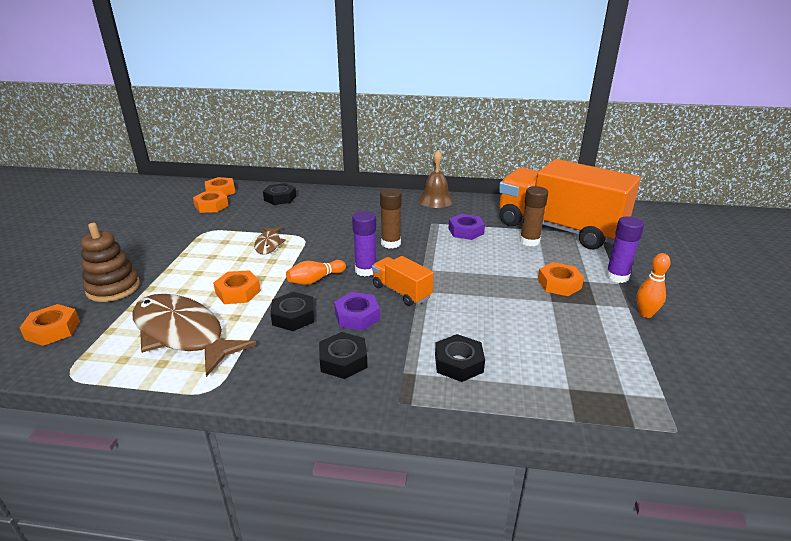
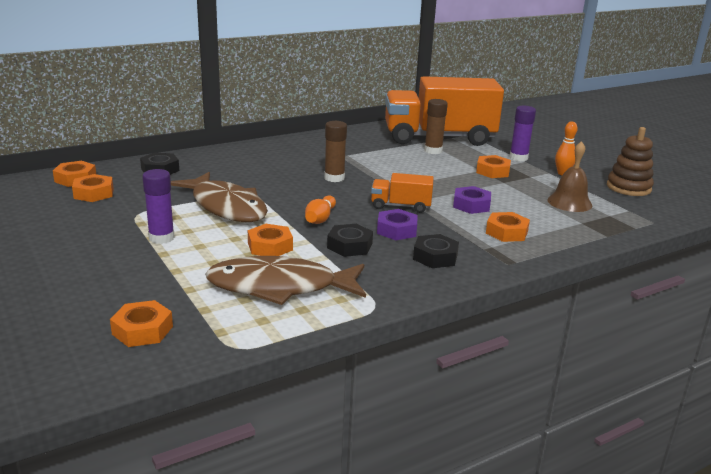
camera: 40 degrees left, 5 degrees down
brown stacking toy [81,223,140,302] -> brown stacking toy moved to [607,127,654,196]
brown fish [254,227,286,255] -> brown fish [171,172,268,222], size x2.01
purple glue stick [352,211,376,277] -> purple glue stick moved to [142,169,175,244]
brown bell [418,150,454,208] -> brown bell moved to [547,141,592,212]
black nut [435,334,485,382] -> orange nut [486,212,530,242]
purple nut [448,214,485,240] -> purple nut moved to [453,186,491,214]

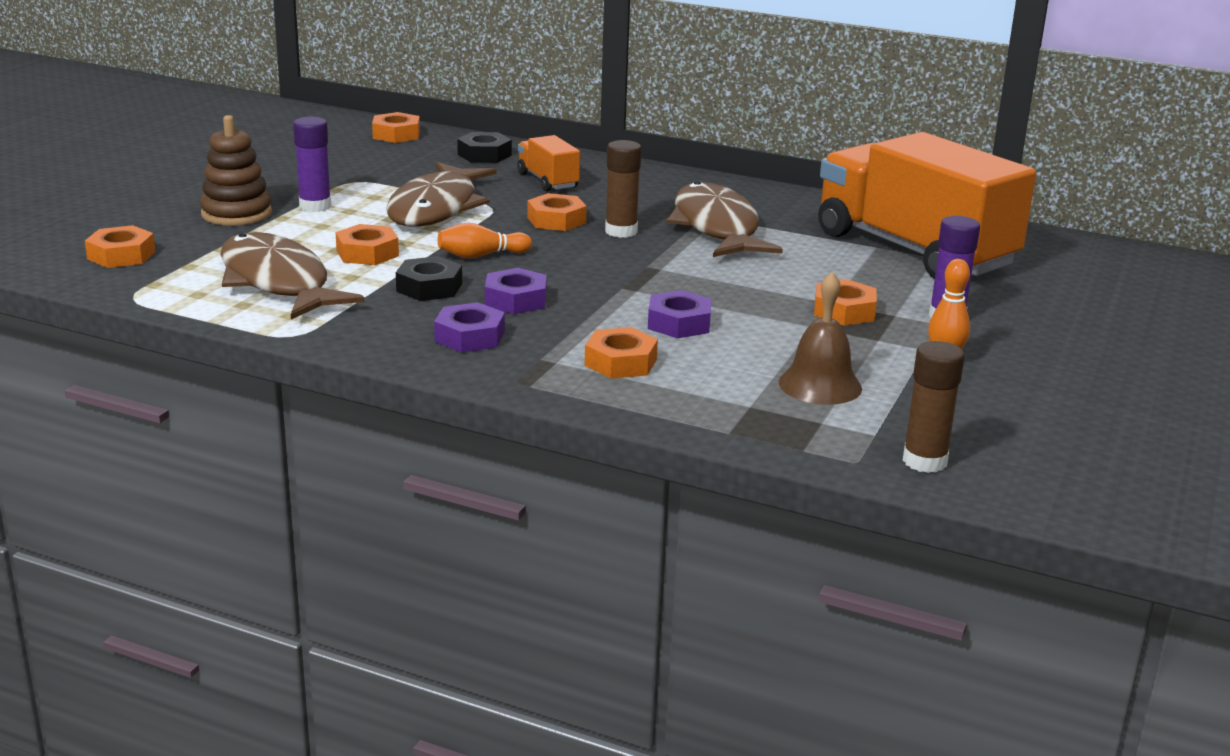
camera: 55 degrees right, 0 degrees up
orange nut [72,174,114,202] -> orange nut moved to [527,193,587,231]
orange truck [371,173,434,213] -> orange truck moved to [517,135,580,192]
black nut [413,234,459,268] -> purple nut [434,302,505,353]
brown glue stick [424,99,448,154] -> brown glue stick moved to [903,341,965,473]
brown stacking toy [607,127,654,196] -> brown stacking toy moved to [200,115,272,226]
none -> brown fish [667,181,783,257]

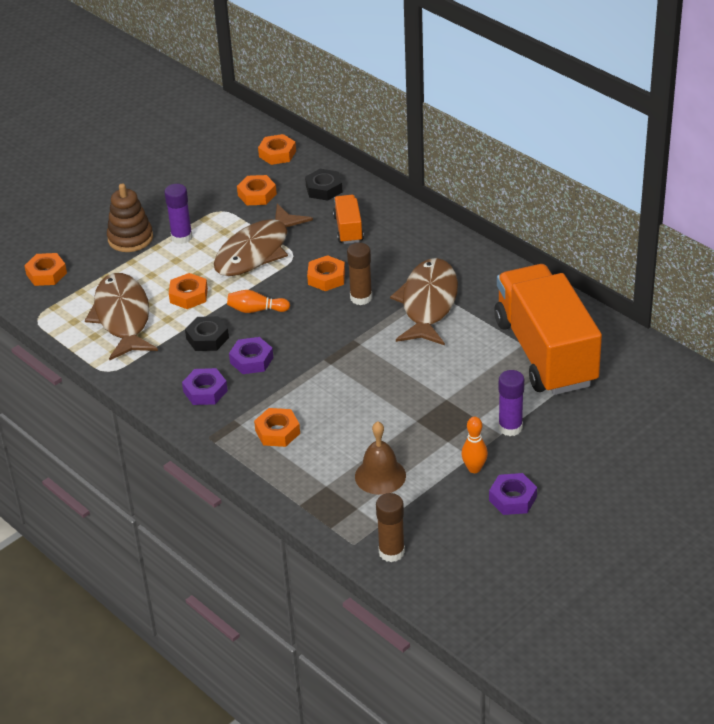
camera: 25 degrees right, 15 degrees up
purple nut [648,290,712,339] -> purple nut moved to [489,473,537,515]
orange nut [814,279,877,326] -> orange nut moved to [237,175,277,205]

